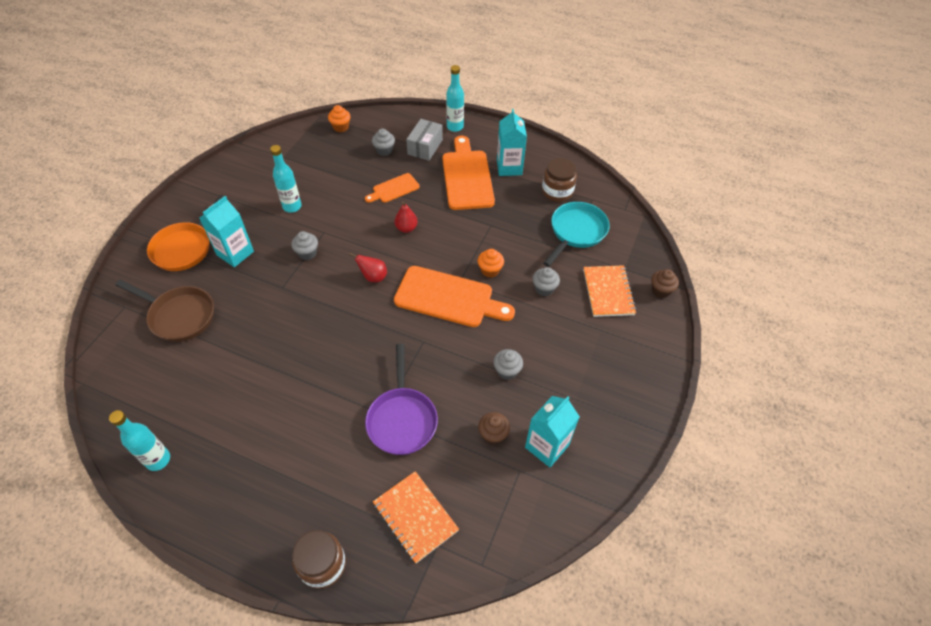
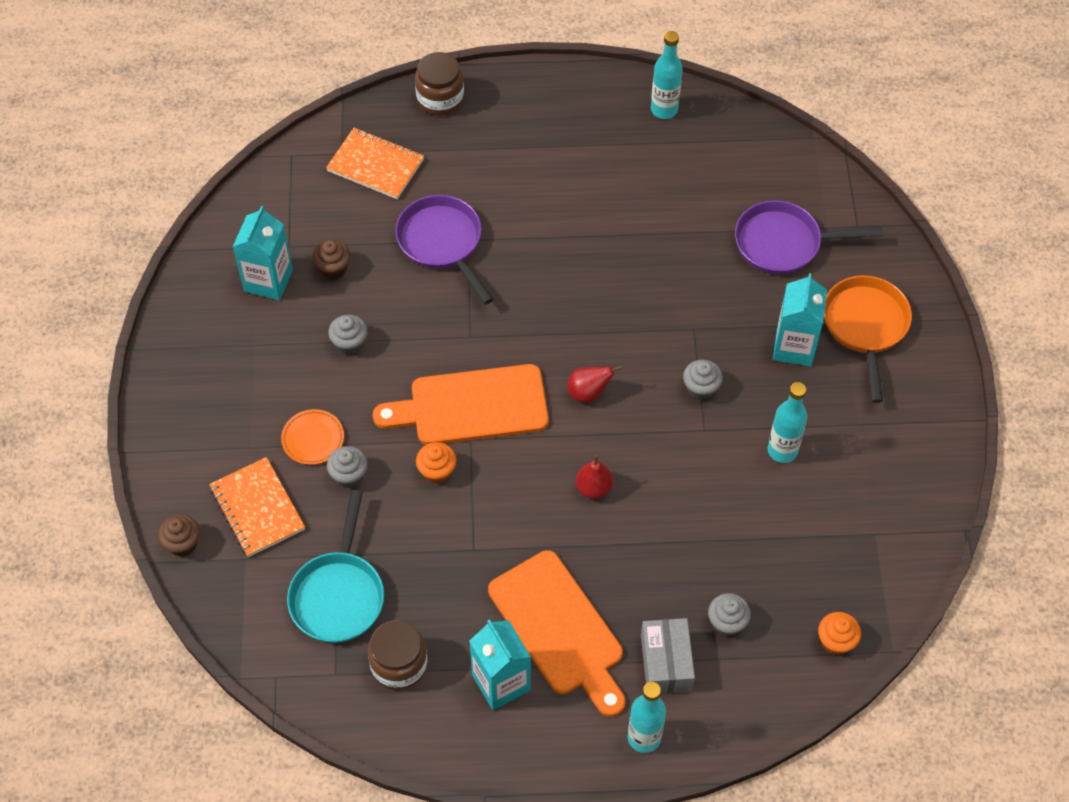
camera: 155 degrees right, 5 degrees up
brown pan [115,280,214,342] -> purple pan [735,200,883,275]
orange cutting board [365,173,420,203] -> none
none -> orange plate [281,409,344,465]

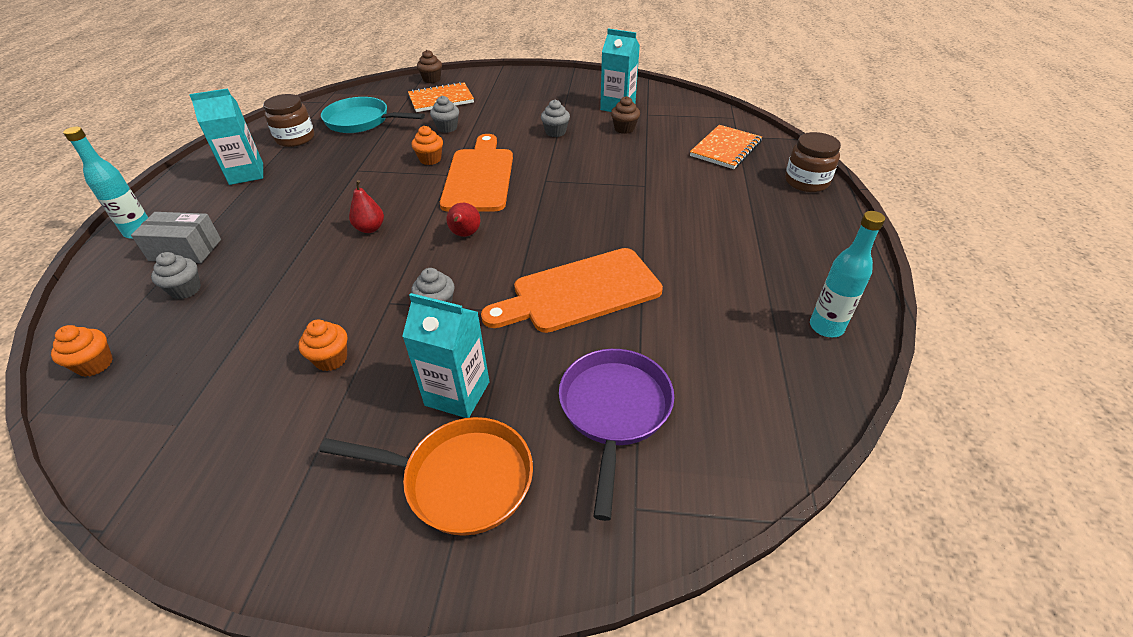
camera: 100 degrees right, 15 degrees down
orange plate [281,409,344,465] -> none
purple pan [395,195,494,304] -> none
orange cutting board [488,550,626,717] -> orange cutting board moved to [481,248,663,333]
turquoise bottle [768,382,807,463] -> orange cupcake [299,320,347,371]

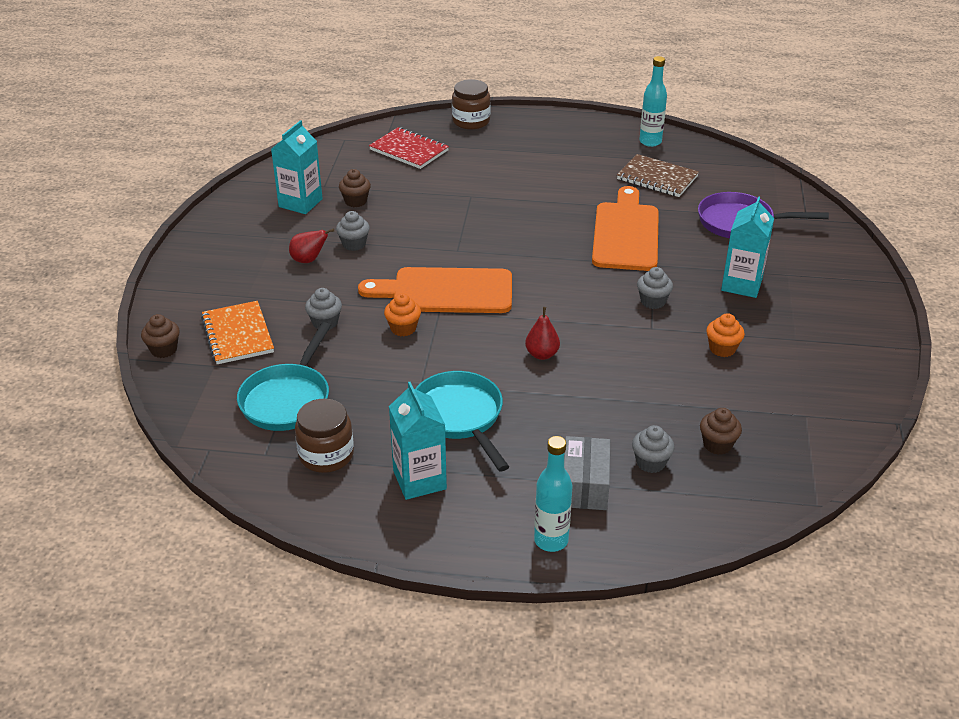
camera: 90 degrees left, 5 degrees down
orange cupcake [51,325,113,377] -> none
orange pan [319,417,533,536] -> none
red pear [446,203,481,237] -> red pear moved to [289,228,334,263]
orange cutting board [481,248,663,333] -> orange cutting board turned 150 degrees counterclockwise [592,186,659,271]
orange notebook [690,125,762,169] -> red notebook [369,127,449,169]
none -> turquoise pan [415,371,509,471]
none -> brown notebook [617,154,699,197]
none -> brown cupcake [700,408,742,455]

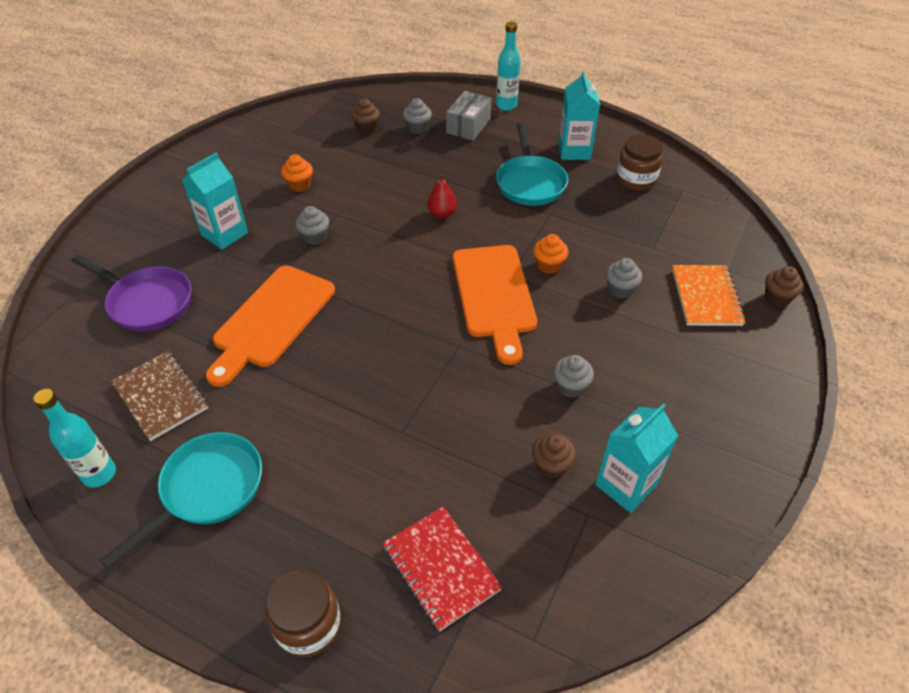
camera: 160 degrees left, 10 degrees up
turquoise pan [237,322,331,431] -> turquoise pan moved to [100,432,262,569]
red pear [289,228,334,263] -> none
orange cutting board [358,267,512,313] -> orange cutting board turned 60 degrees clockwise [453,245,537,365]

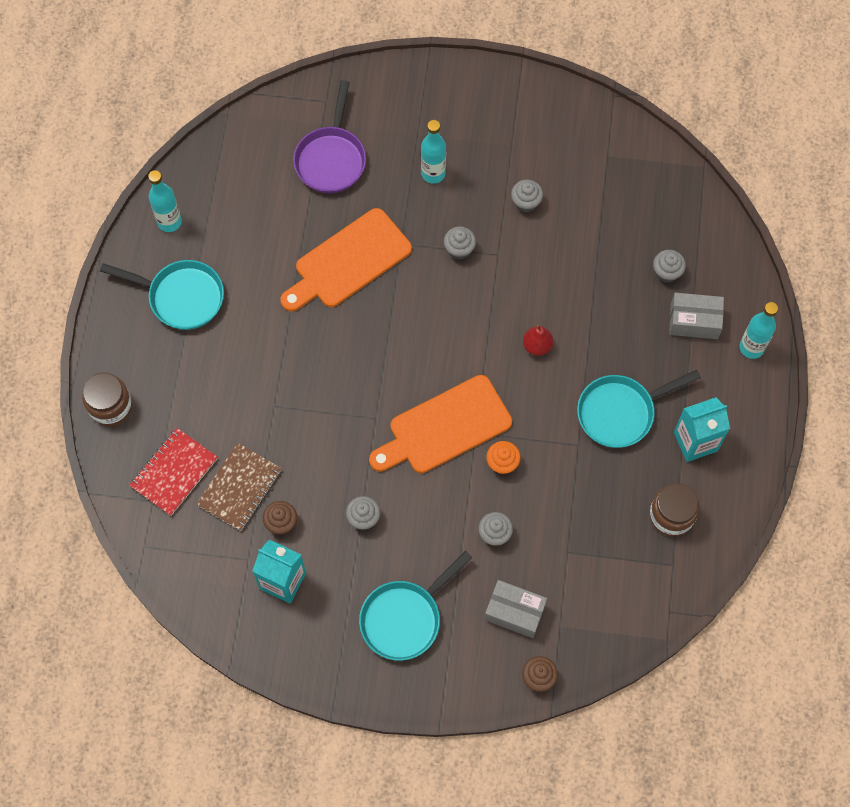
camera: 70 degrees right, 20 degrees up
brown notebook [111,351,208,441] -> brown notebook moved to [196,443,282,531]
turquoise carton [182,153,248,250] -> turquoise bottle [421,120,446,184]
orange cutting board [206,265,335,387] -> orange cutting board turned 45 degrees counterclockwise [281,208,412,312]
orange cupcake [281,154,313,192] -> grey cupcake [511,180,543,212]
brown cupcake [351,98,380,134] -> none
orange notebook [672,265,746,326] -> grey box [484,580,547,638]
none -> turquoise pan [359,551,472,661]

